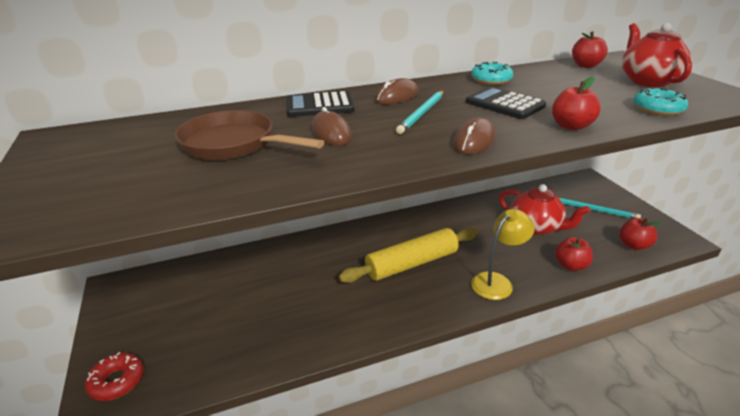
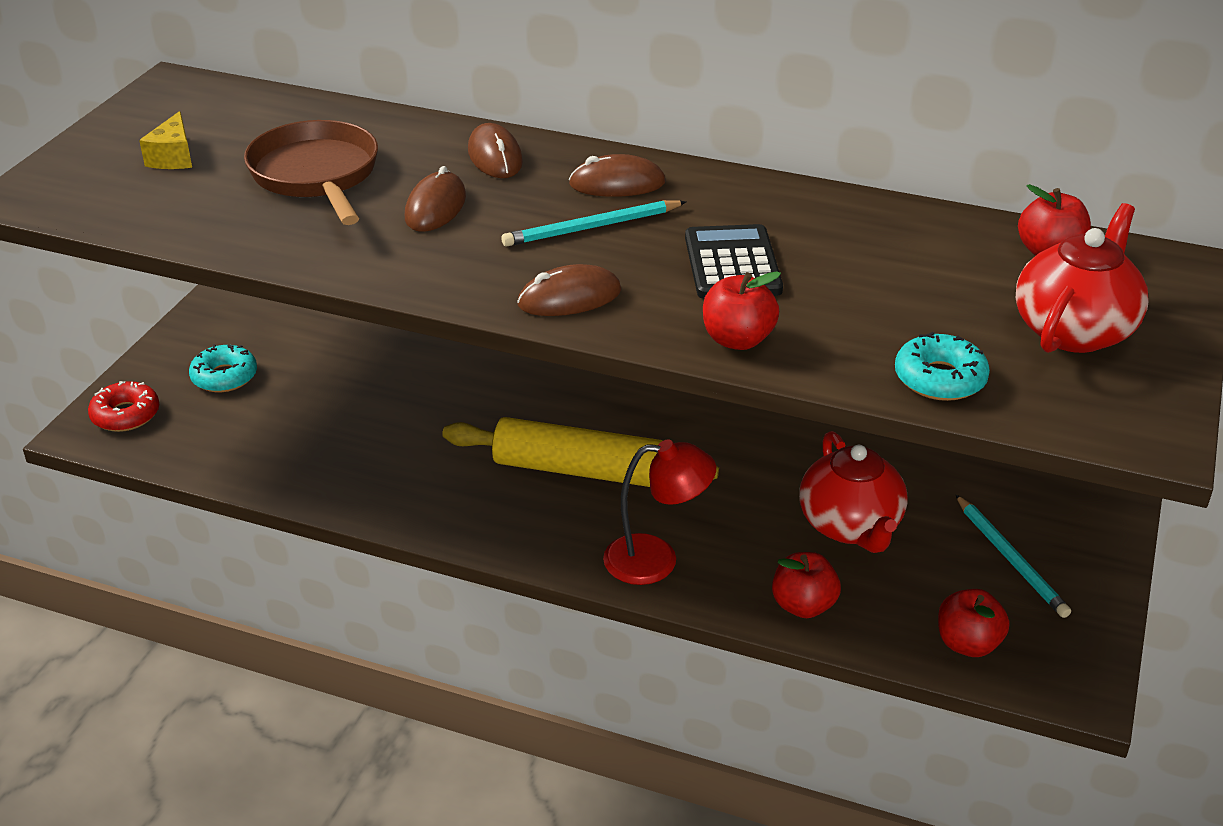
camera: 40 degrees right, 5 degrees up
black calculator [286,91,355,117] -> brown mouse [468,123,523,178]
turquoise donut [471,62,513,85] -> turquoise donut moved to [189,344,257,392]
yellow lamp [471,209,535,300] -> red lamp [603,440,716,585]
none -> yellow cheese [139,111,192,169]

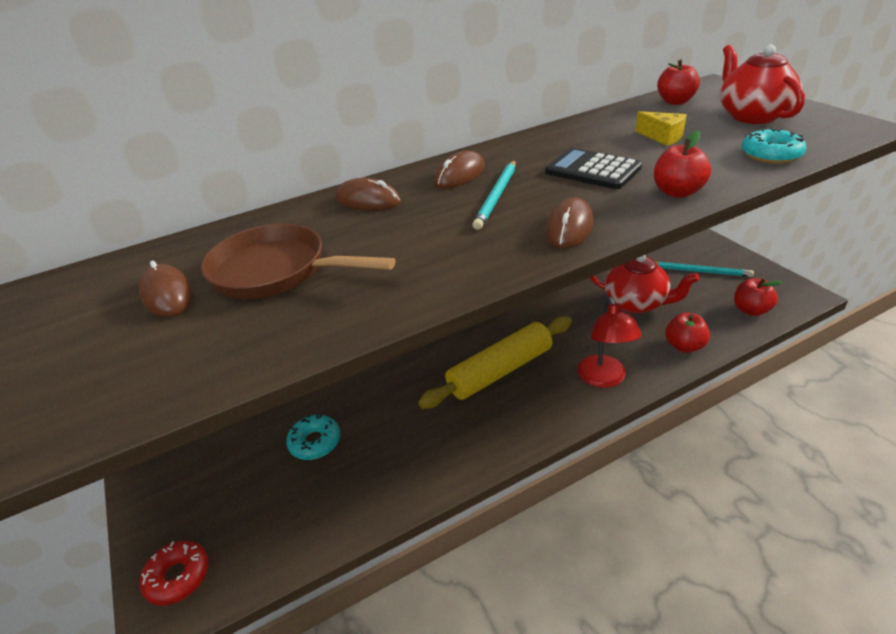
camera: 45 degrees left, 0 degrees up
yellow cheese [139,111,192,169] -> yellow cheese moved to [635,111,687,146]
turquoise donut [189,344,257,392] -> turquoise donut moved to [286,414,340,460]
brown mouse [405,166,466,232] -> brown mouse moved to [139,261,193,317]
red lamp [603,440,716,585] -> red lamp turned 135 degrees clockwise [577,297,641,388]

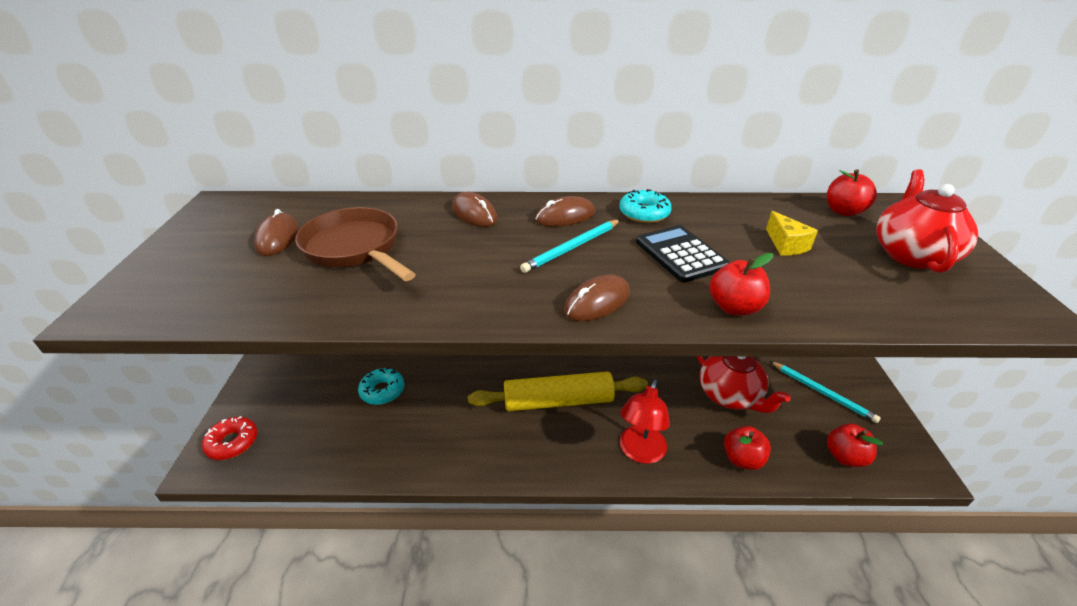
camera: 25 degrees right, 0 degrees up
turquoise donut [742,128,806,164] -> turquoise donut moved to [619,189,672,223]

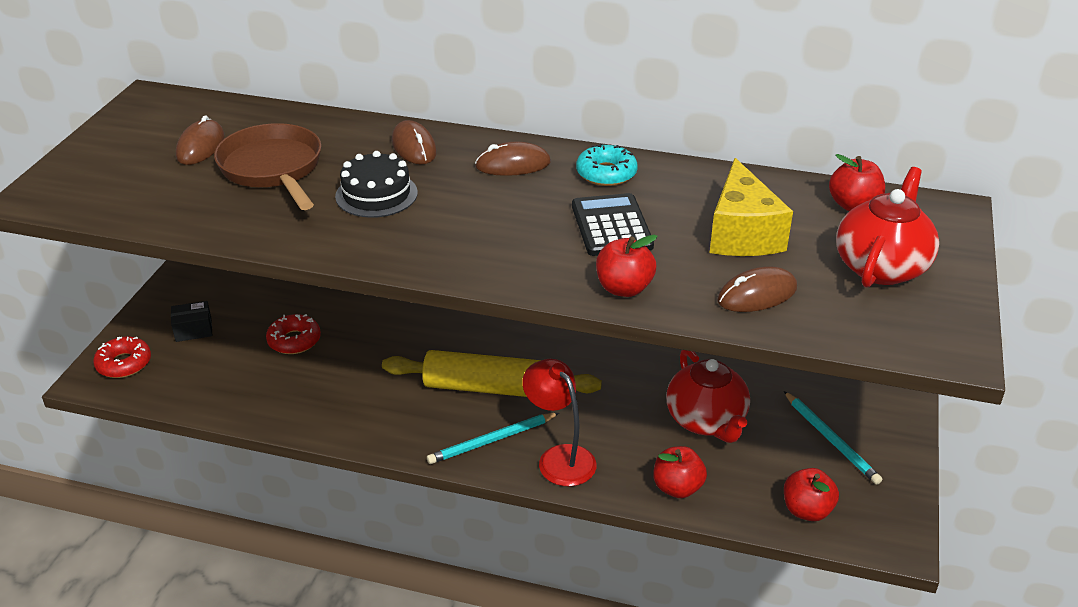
camera: 15 degrees right, 0 degrees up
turquoise donut [358,367,404,405] -> red donut [266,314,321,354]
turquoise pencil [520,220,620,273] -> turquoise pencil moved to [427,413,559,464]
brown mouse [564,274,630,321] -> brown mouse moved to [717,267,797,312]
red lamp [620,379,670,464] -> red lamp turned 105 degrees clockwise [522,359,596,486]
yellow cheese [766,211,818,256] -> yellow cheese [710,158,793,256], size x1.81
none -> black box [171,301,212,342]
none -> black cake [335,151,418,218]

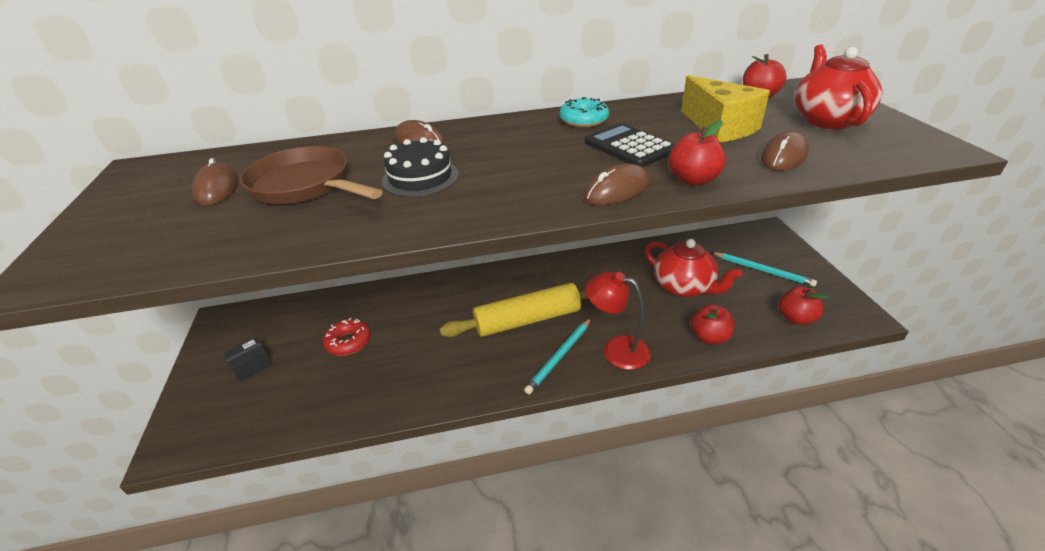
camera: 25 degrees left, 0 degrees up
red donut [93,337,151,378] -> none
brown mouse [475,141,551,176] -> brown mouse moved to [584,163,650,205]

